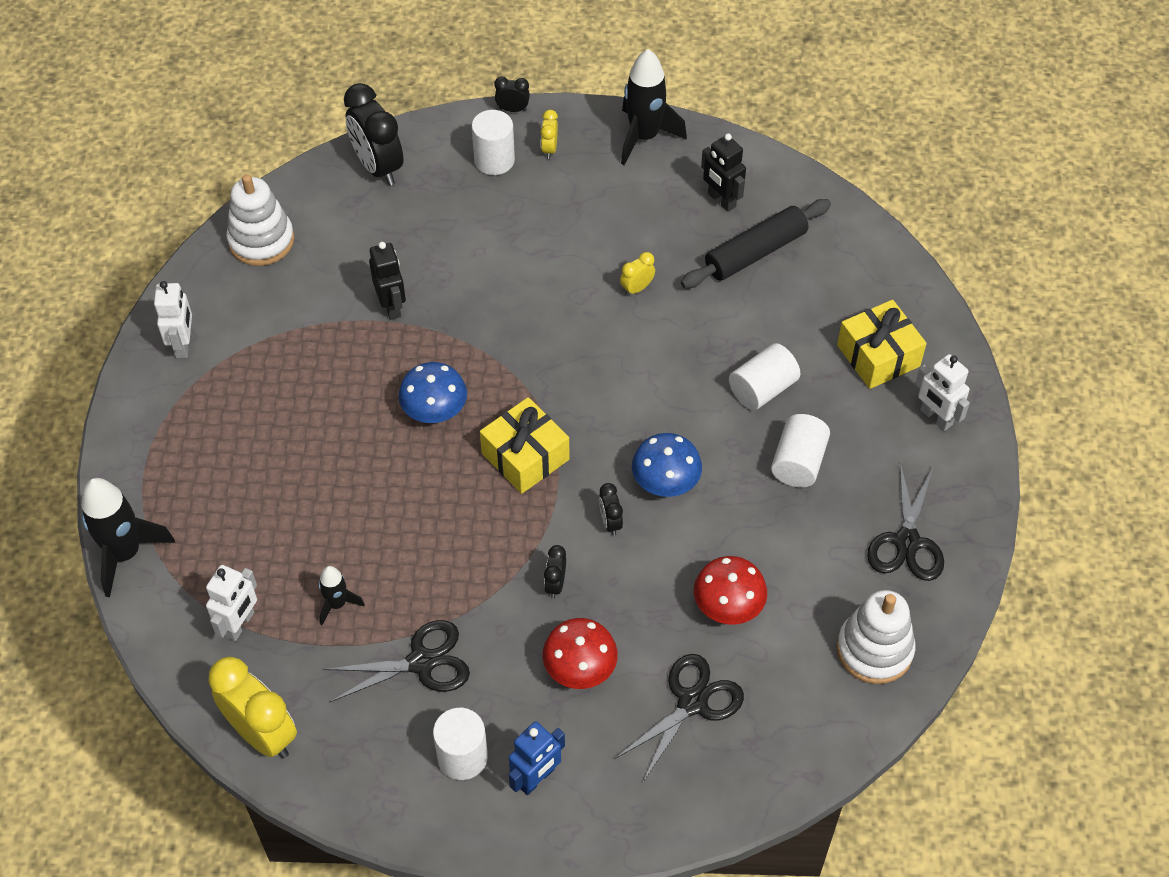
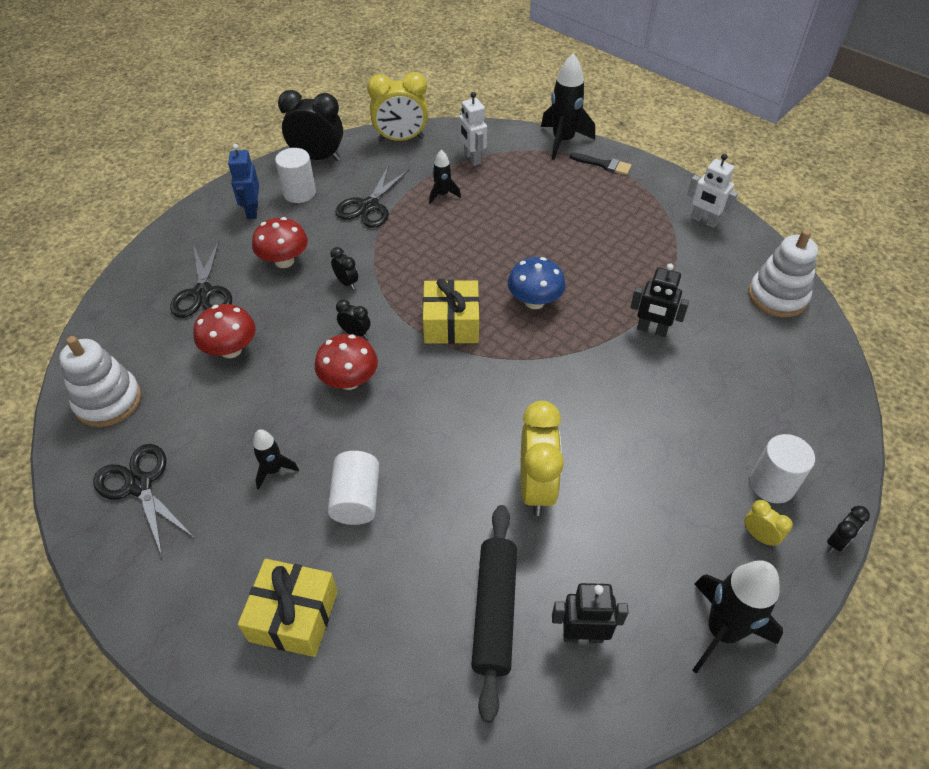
camera: 130 degrees right, 5 degrees down
black clock [344,83,404,186] -> black clock moved to [278,90,343,161]
yellow clock [620,252,655,296] -> yellow clock [521,401,564,516], size x2.13
blue mushroom [632,433,702,497] -> red mushroom [315,334,378,390]
white cylinder [771,414,830,487] -> black rocket [253,429,299,490]
white robot [915,354,970,431] -> none
none -> black brush [569,153,632,175]

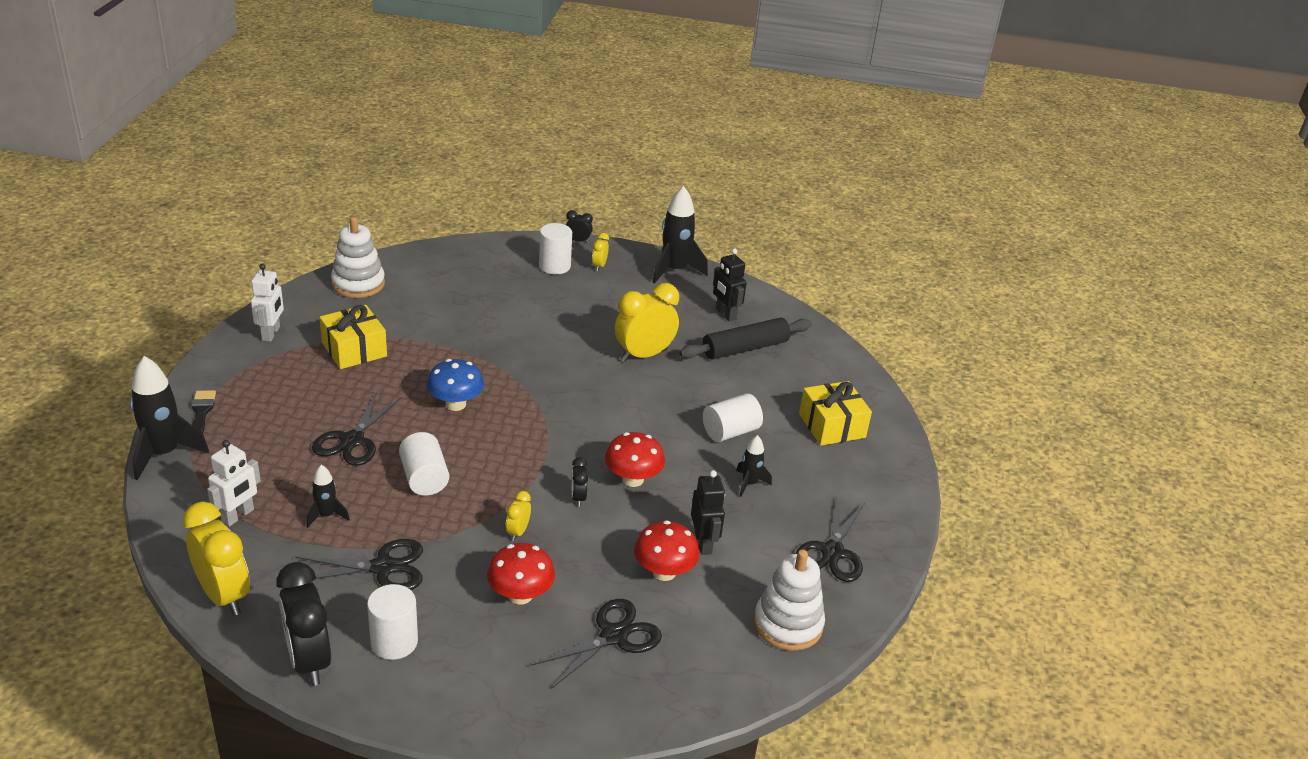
camera: 125 degrees left, 15 degrees down
blue robot [228,144,259,219] -> none
black clock [330,247,358,289] -> yellow clock [506,491,531,541]
yellow gift [423,278,479,344] -> yellow gift moved to [319,305,387,369]
black robot [630,263,689,337] -> black robot moved to [691,470,725,555]
none -> black scissors [312,392,401,466]
none -> white cylinder [399,432,449,496]

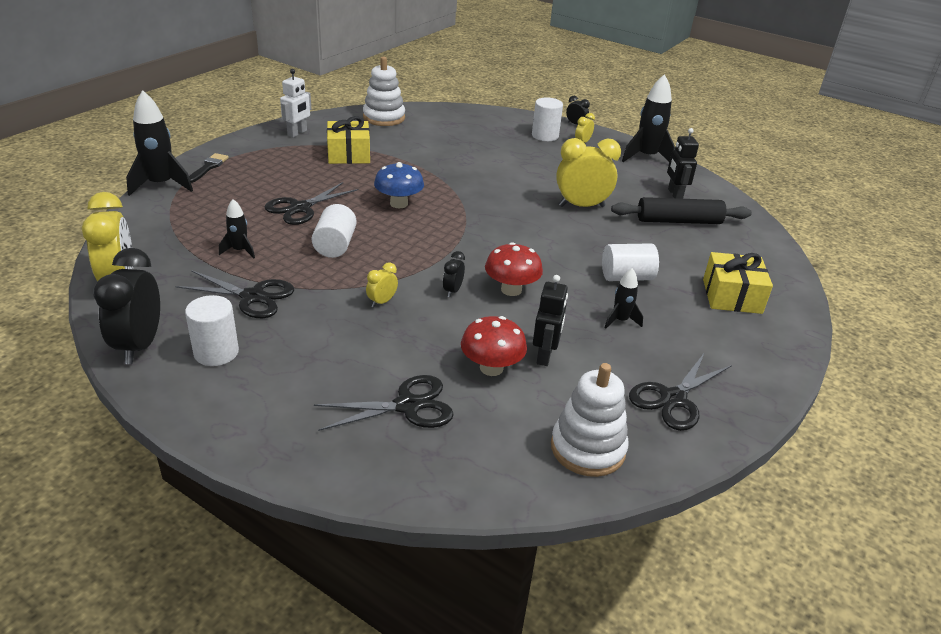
camera: 25 degrees right, 0 degrees up
white robot [207,440,261,527] -> none
red mushroom [487,543,555,605] -> none

